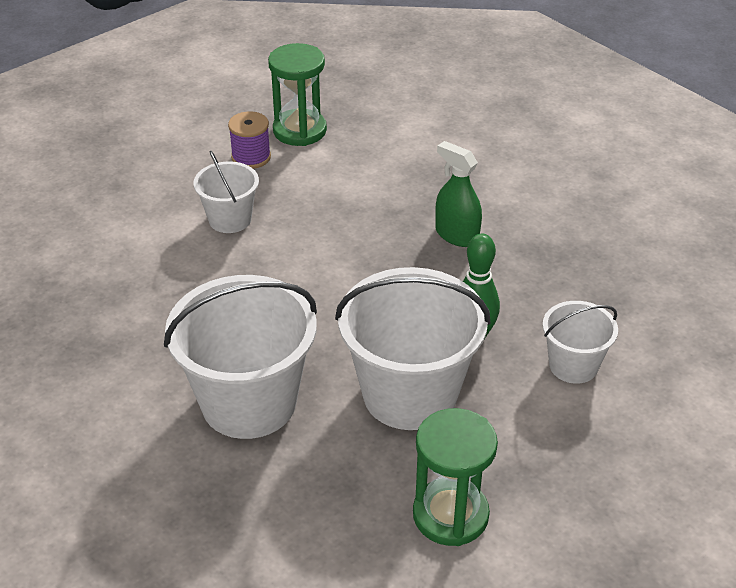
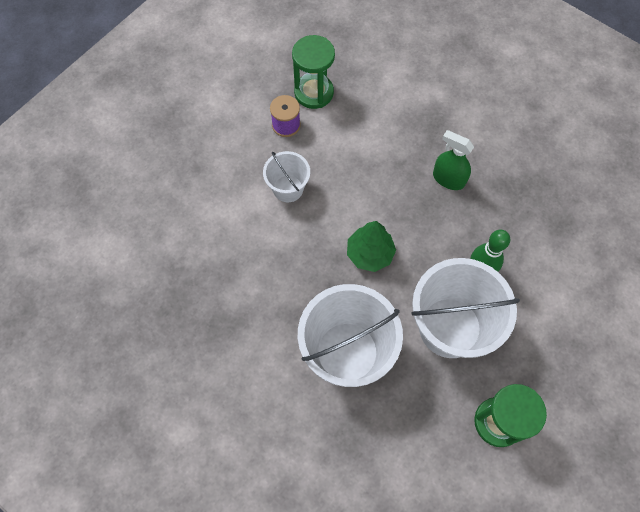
camera: 10 degrees left, 25 degrees up
white bucket [542,301,618,384] -> none
none -> green tree [347,221,396,272]

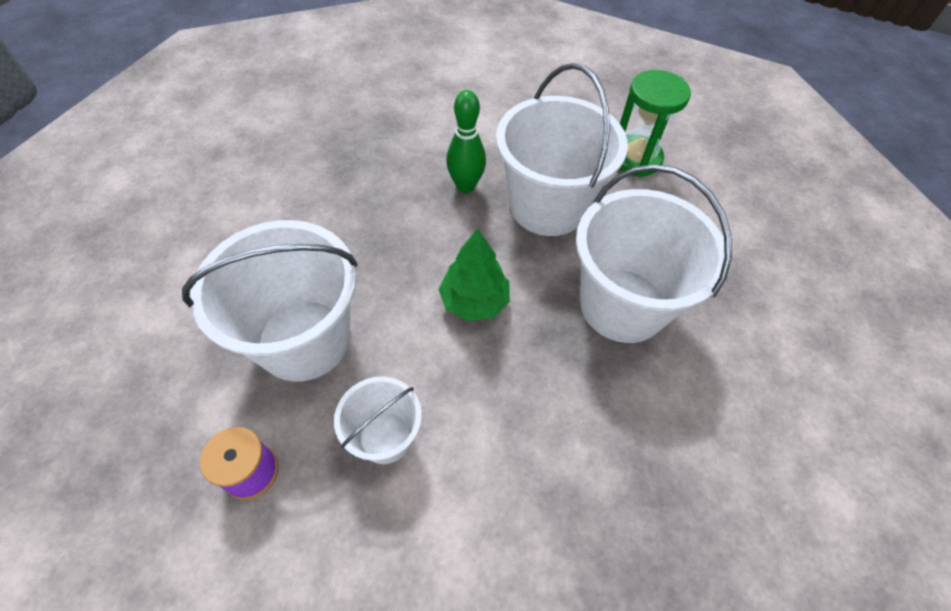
camera: 105 degrees left, 10 degrees down
green hourglass [292,35,335,109] -> none
green spray bottle [433,130,474,190] -> none
none -> white bucket [182,220,358,382]

